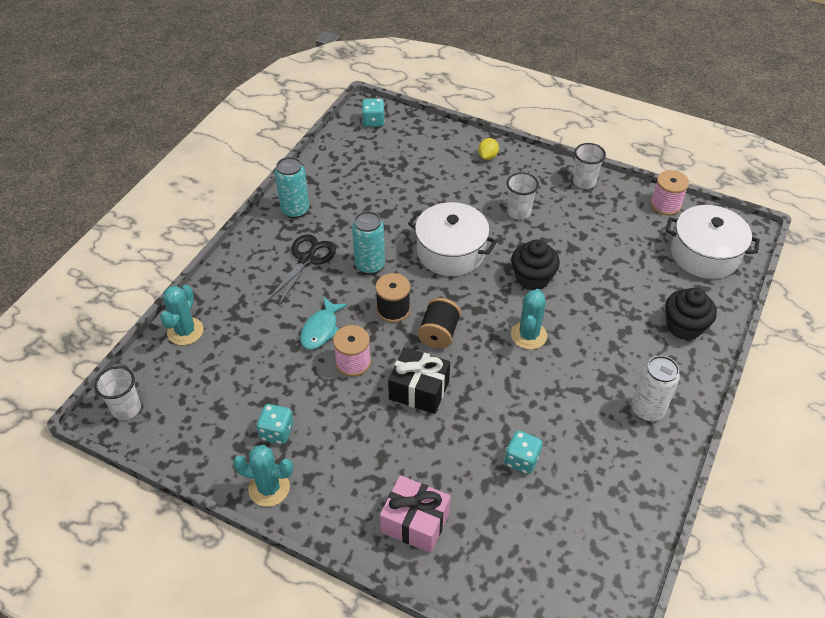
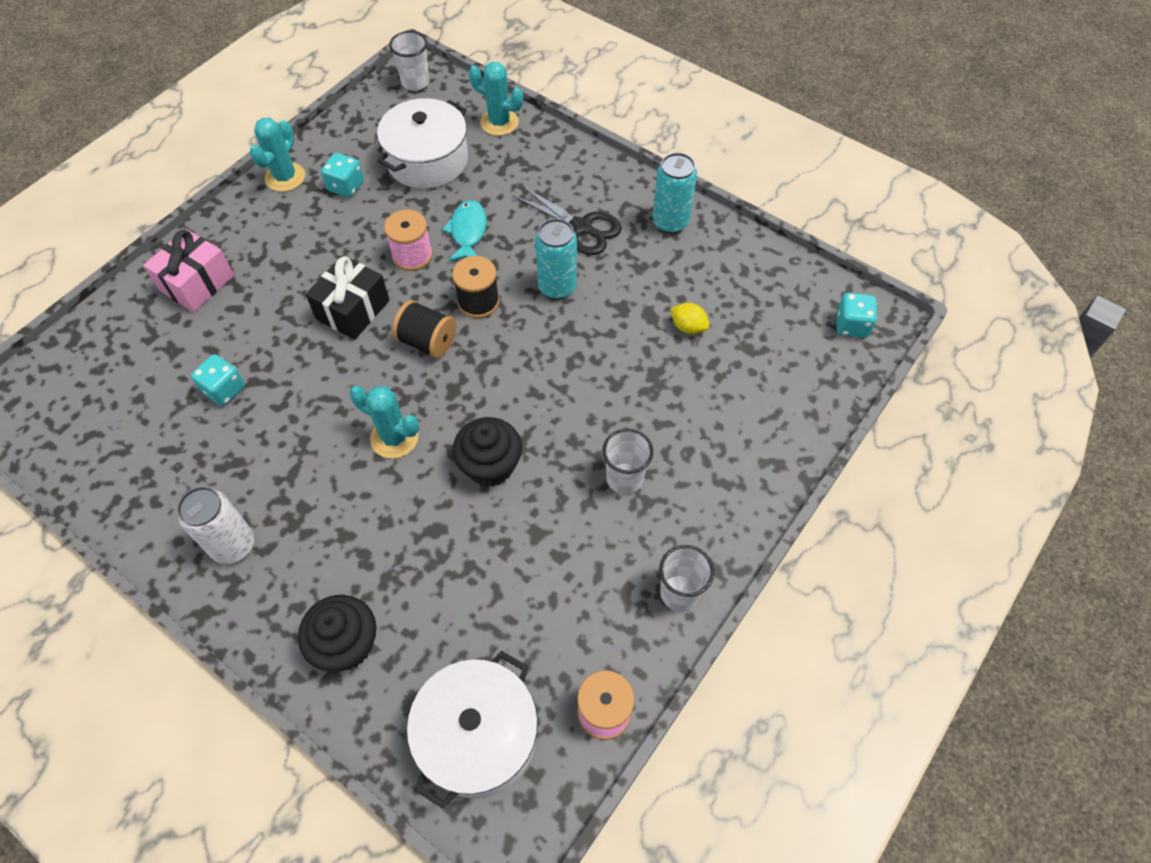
camera: 100 degrees right, 10 degrees up
turquoise fish [300,297,348,350] -> turquoise fish turned 60 degrees clockwise [442,200,487,261]
white pot [408,202,497,276] -> white pot moved to [377,98,468,189]
yellow lemon [478,138,499,160] -> yellow lemon moved to [670,303,709,334]

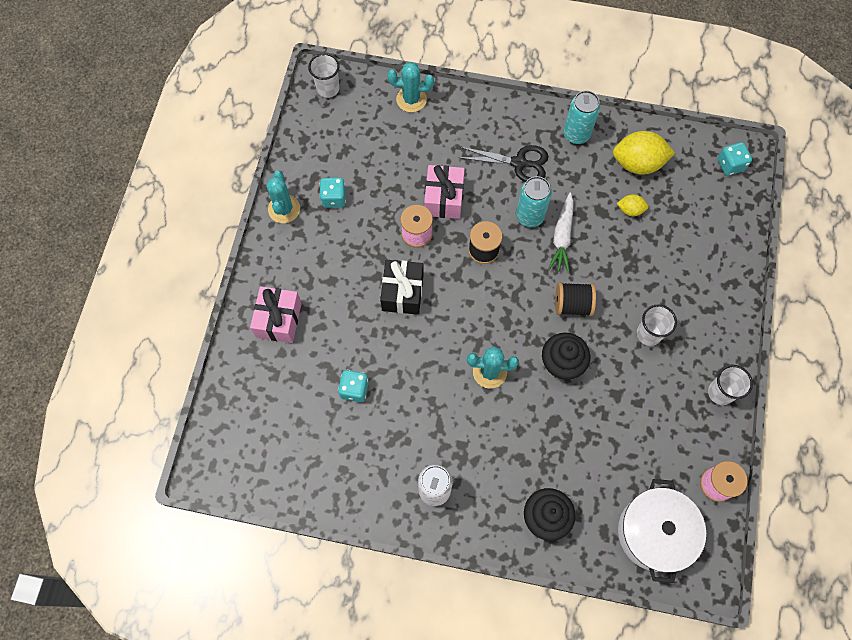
camera: 25 degrees left, 10 degrees up
white pot [377,98,468,189] -> none
black spool [392,300,456,358] -> black spool moved to [555,282,596,316]
turquoise fish [442,200,487,261] -> pink gift [424,165,465,219]
none -> white carrot [548,193,574,273]
none -> yellow lemon [613,131,675,175]

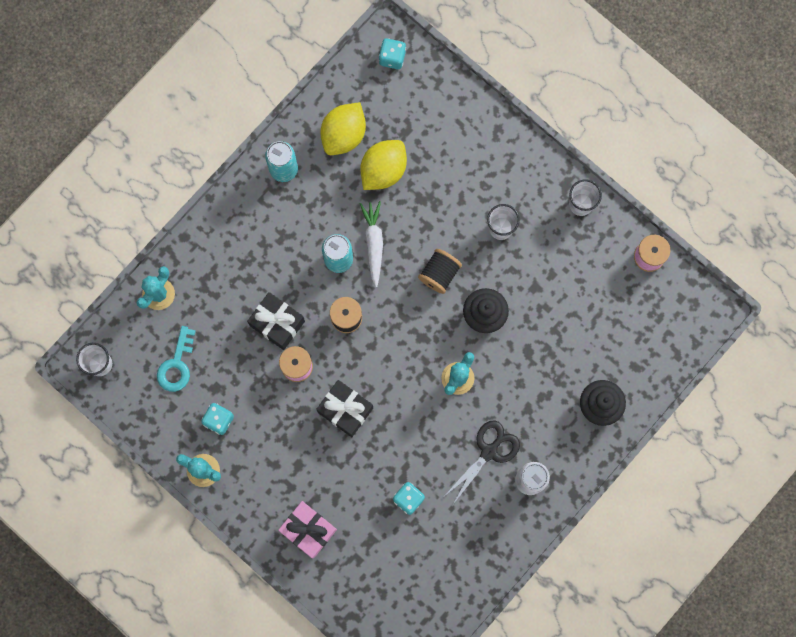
camera: 60 degrees left, 10 degrees up
pink gift [424,165,465,219] -> black gift [247,292,305,350]
black scissors [458,145,549,182] -> black scissors moved to [446,420,520,504]
white carrot [548,193,574,273] -> white carrot turned 135 degrees counterclockwise [360,201,383,287]
yellow lemon [617,194,648,216] -> yellow lemon [360,140,407,190], size x1.99
white pot [618,479,706,583] -> none
none -> turquoise key [157,326,196,392]

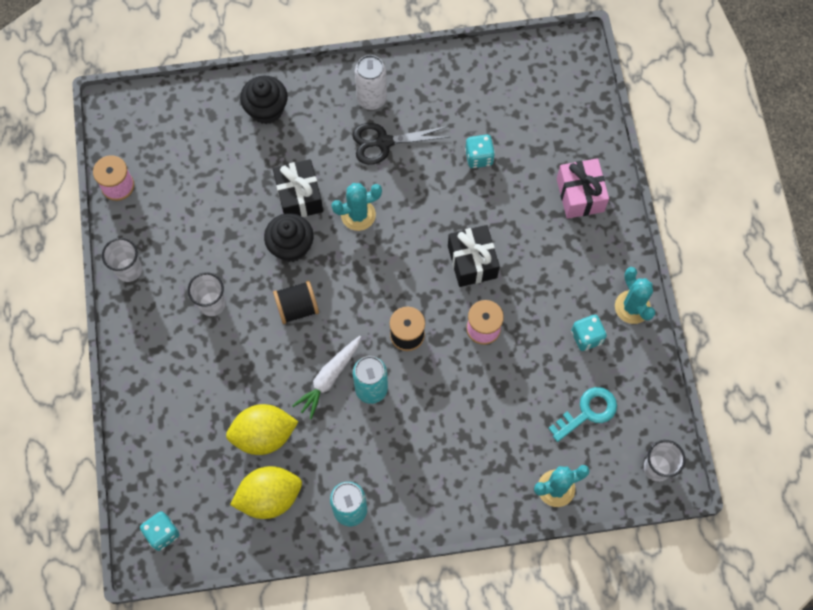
camera: 140 degrees left, 10 degrees down
black gift [247,292,305,350] -> black gift moved to [273,159,323,217]

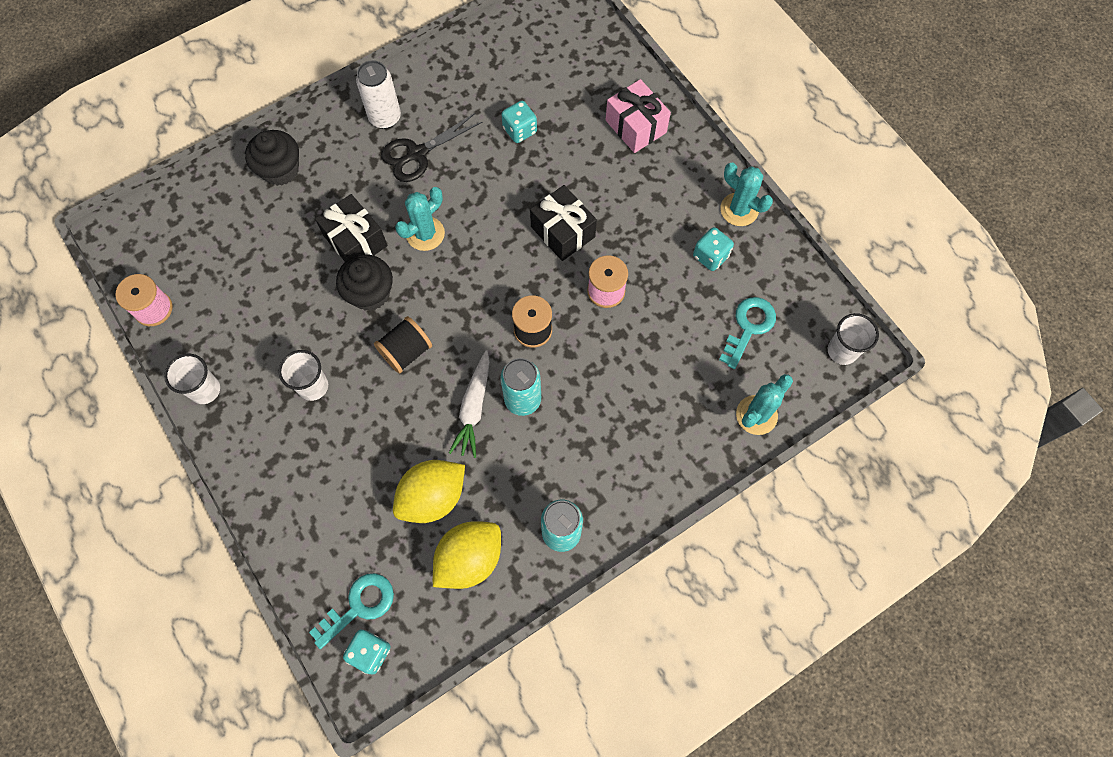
camera: 25 degrees left, 0 degrees up
none -> turquoise key [309,573,394,649]

